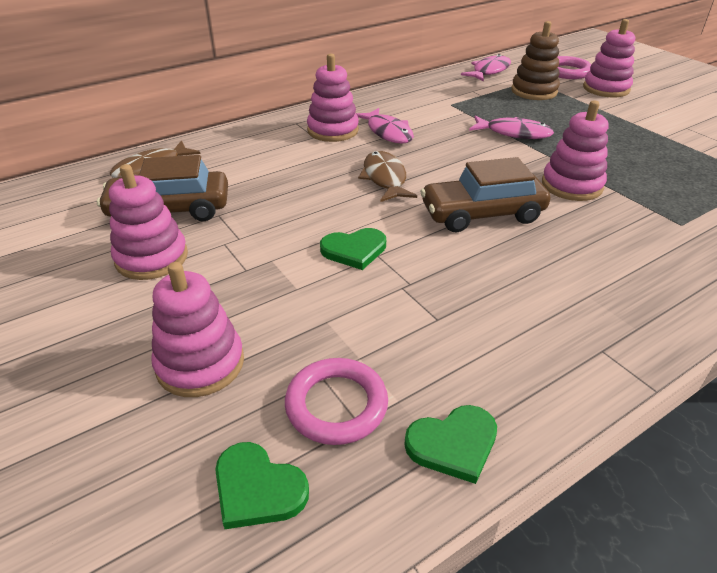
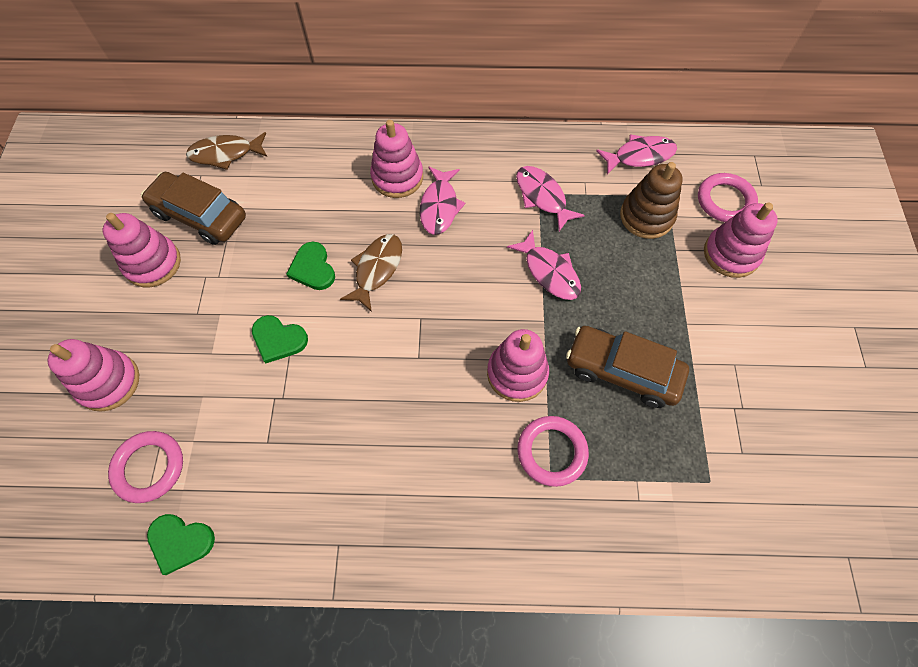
camera: 35 degrees right, 25 degrees up
green heart [215,442,309,529] -> green heart moved to [286,242,335,290]
brown car [420,157,550,232] -> brown car moved to [566,326,689,408]
none -> pink fish [516,166,585,231]
none -> pink ring [517,416,589,487]

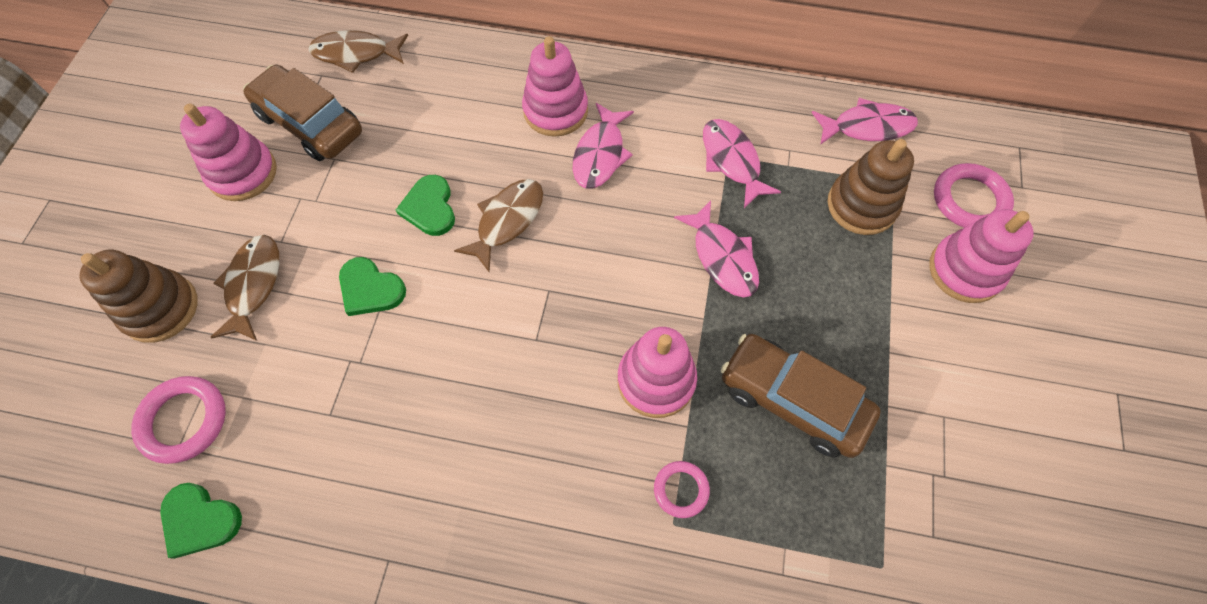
camera: 10 degrees right, 0 degrees up
pink stacking toy [48,339,139,412] -> brown stacking toy [79,250,198,343]
pink ring [517,416,589,487] -> pink ring [654,461,710,518], size x0.61
none -> brown fish [210,235,279,341]

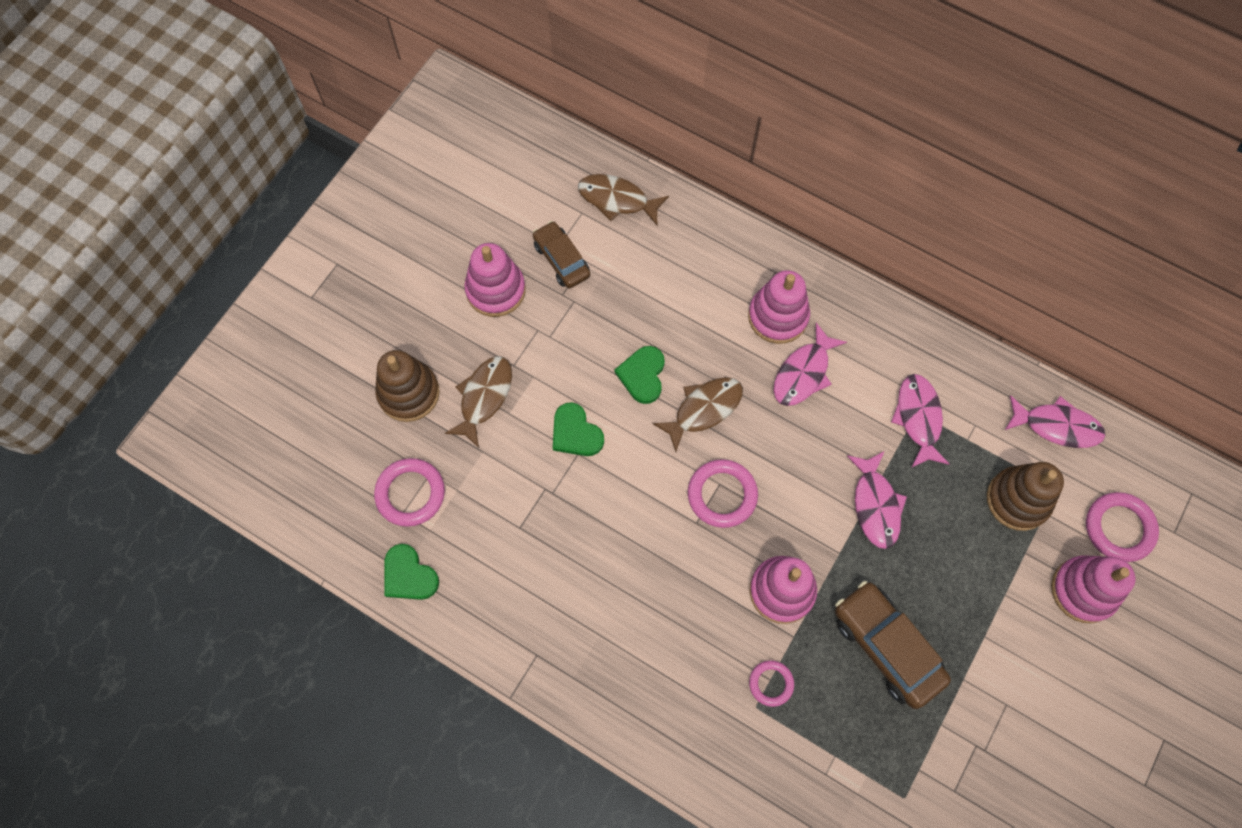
camera: 20 degrees right, 5 degrees up
brown car [243,65,362,161] -> brown car [533,221,590,288], size x0.64
none -> pink ring [688,459,758,528]

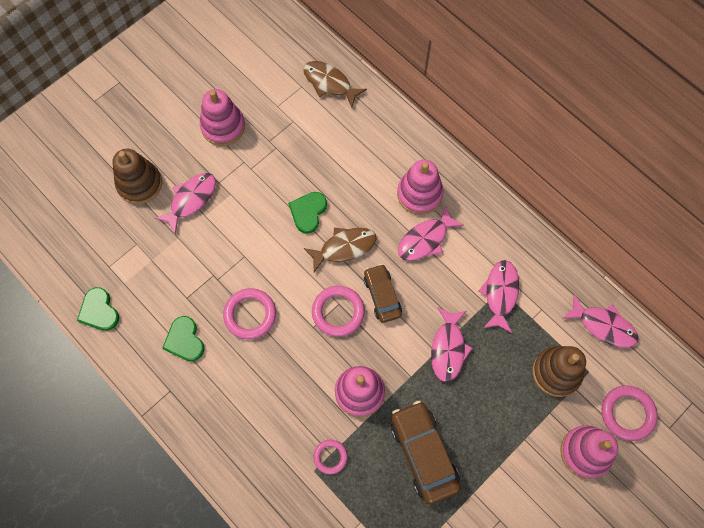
camera: 15 degrees right, 0 degrees up
pink ring [374,458,445,527] -> pink ring moved to [223,288,276,339]
brown fish [445,356,512,448] -> pink fish [155,173,216,235]
brown car [533,221,590,288] -> brown car moved to [364,264,402,323]
green heart [553,402,604,456] -> green heart moved to [163,316,204,361]

